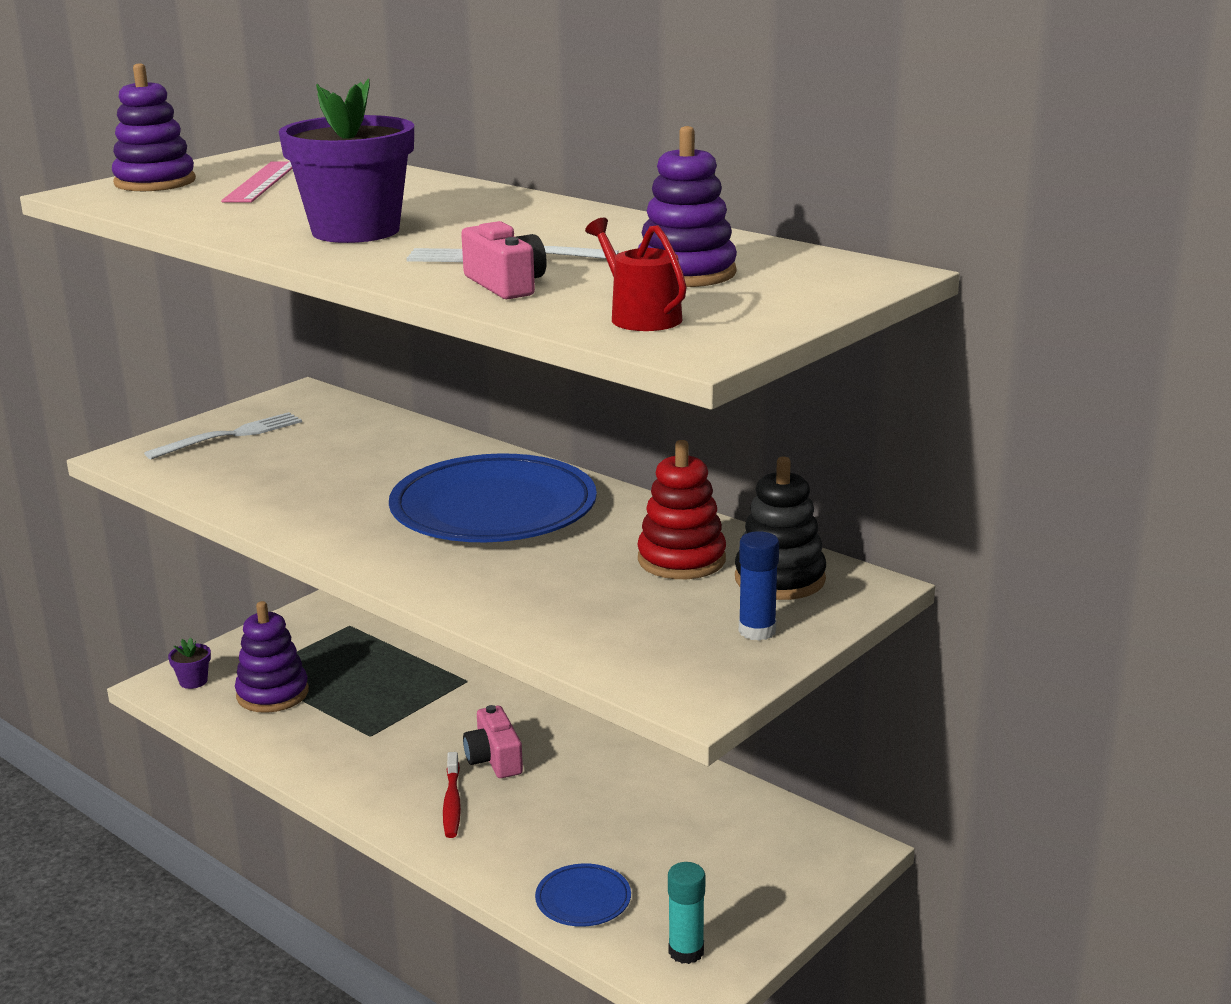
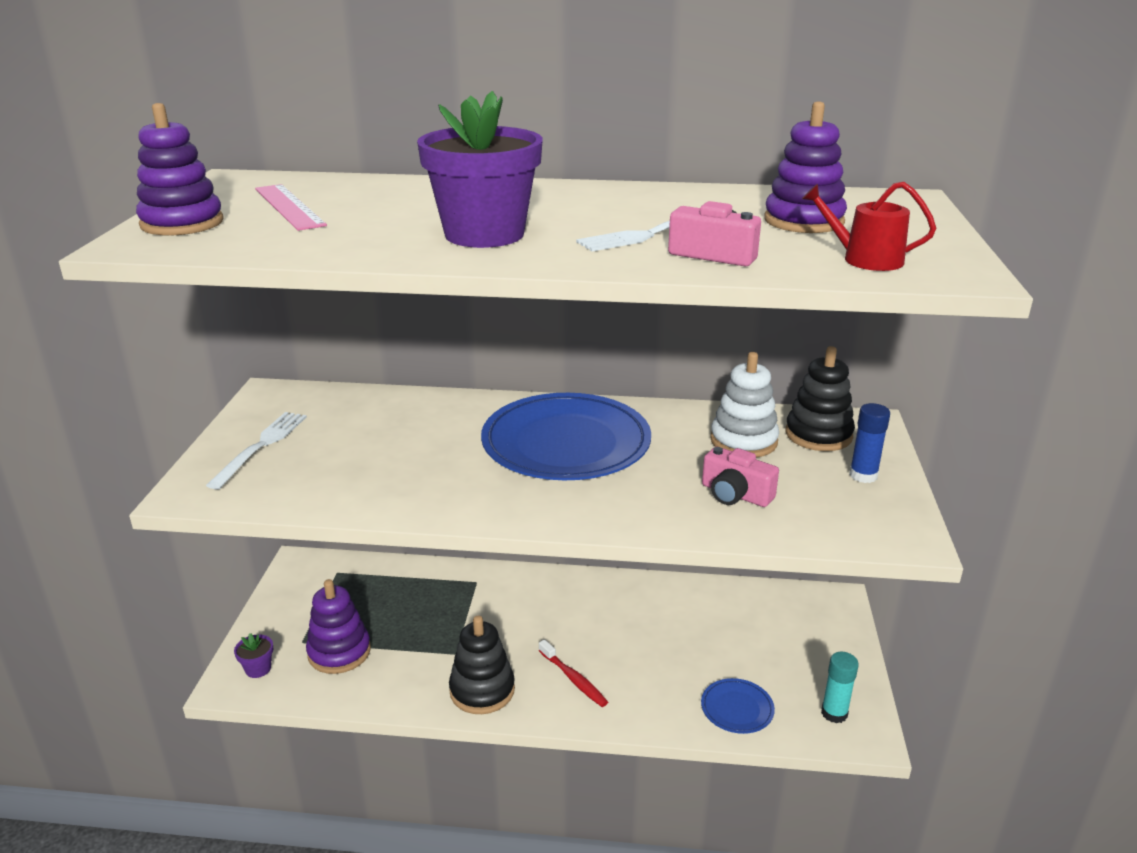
camera: 35 degrees left, 5 degrees up
pink camera [463,705,523,778] -> pink camera moved to [702,447,779,507]
red stacking toy [638,440,726,579] -> white stacking toy [710,352,779,457]
none -> black stacking toy [449,616,515,714]

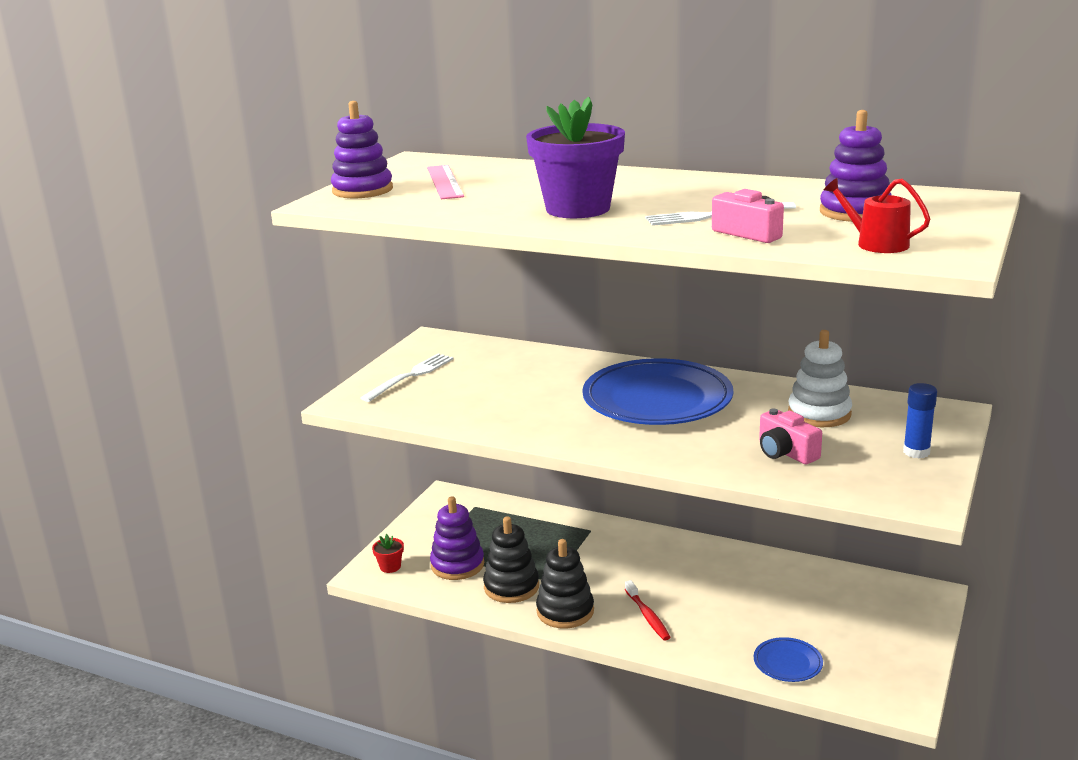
camera: 20 degrees right, 5 degrees down
purple flower pot [234,633,273,678] -> red flower pot [372,534,404,573]
black stacking toy [786,346,855,451] -> black stacking toy moved to [483,516,539,603]
turquoise glue stick [821,652,859,723] -> none

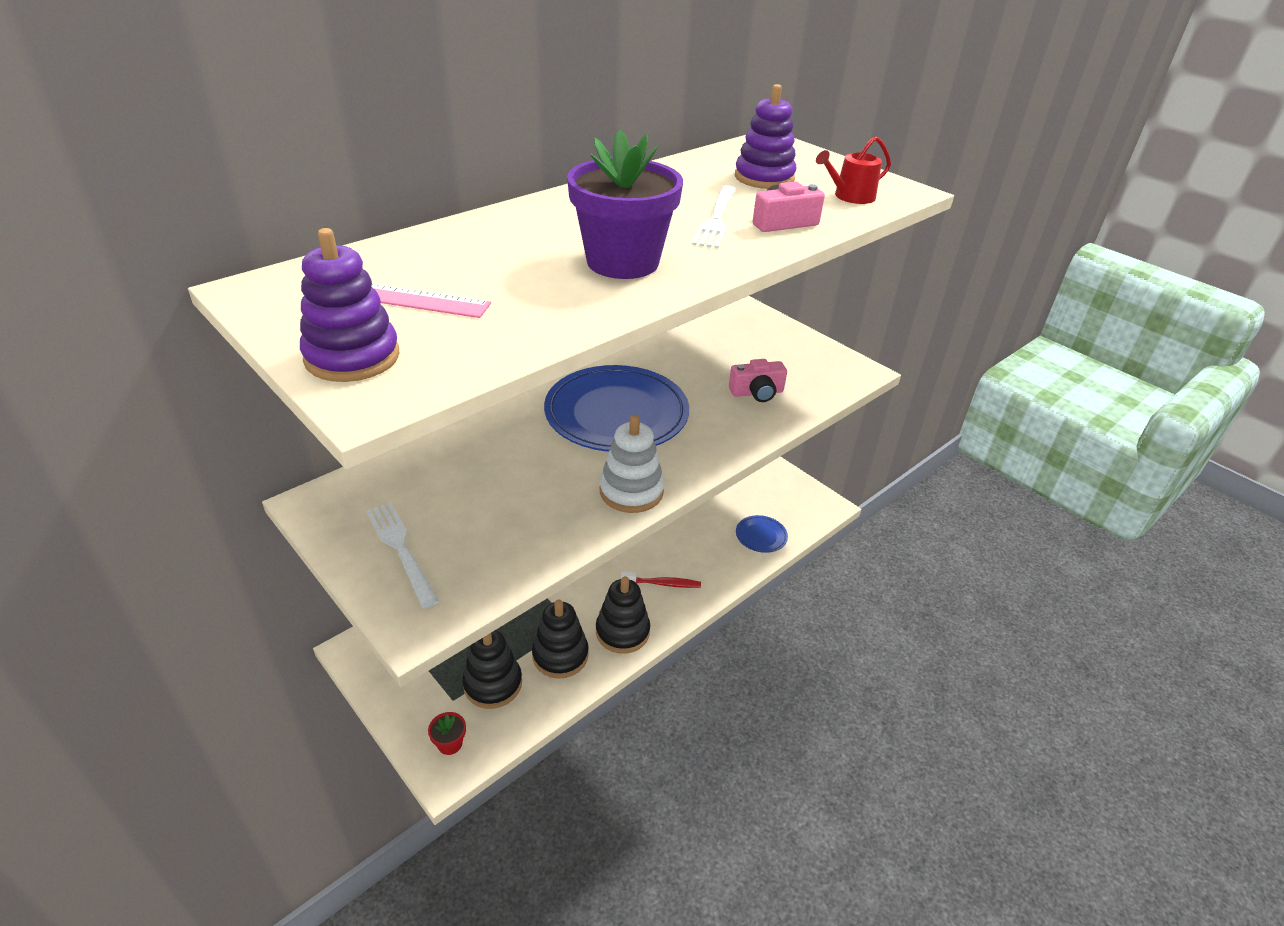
camera: 70 degrees left, 15 degrees up
purple stacking toy [430,496,484,580] -> black stacking toy [462,630,522,709]
white stacking toy [788,330,852,427] -> white stacking toy moved to [599,415,664,513]
blue glue stick [903,383,937,458] -> none

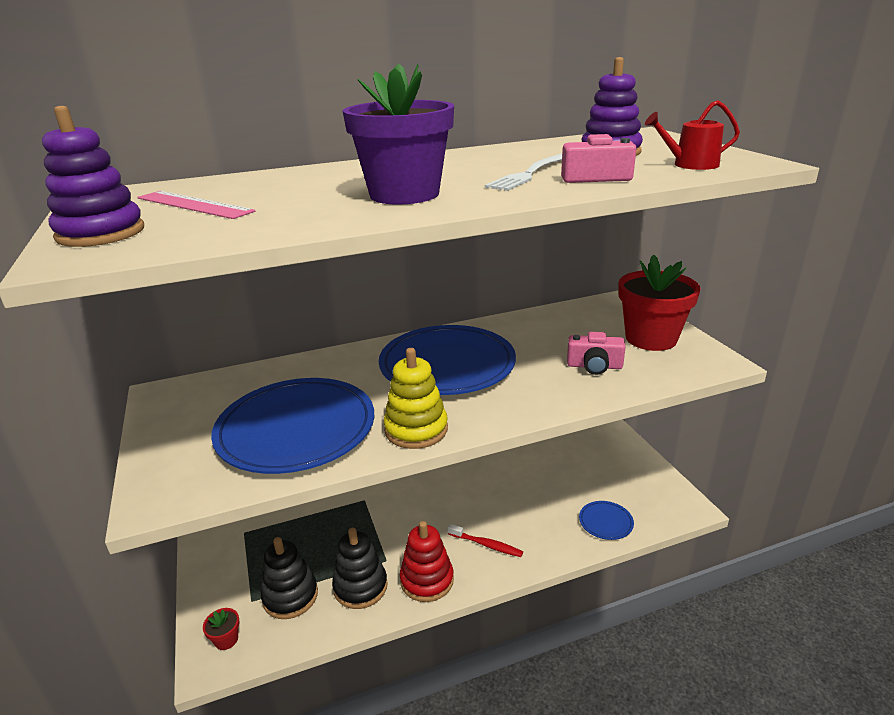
camera: 25 degrees right, 10 degrees down
white fork [366,502,439,608] -> none
black stacking toy [596,576,650,654] -> red stacking toy [400,521,454,602]
white stacking toy [599,415,664,513] -> yellow stacking toy [384,348,448,449]
none -> blue plate [211,378,374,474]
none -> red flower pot [618,254,700,351]

